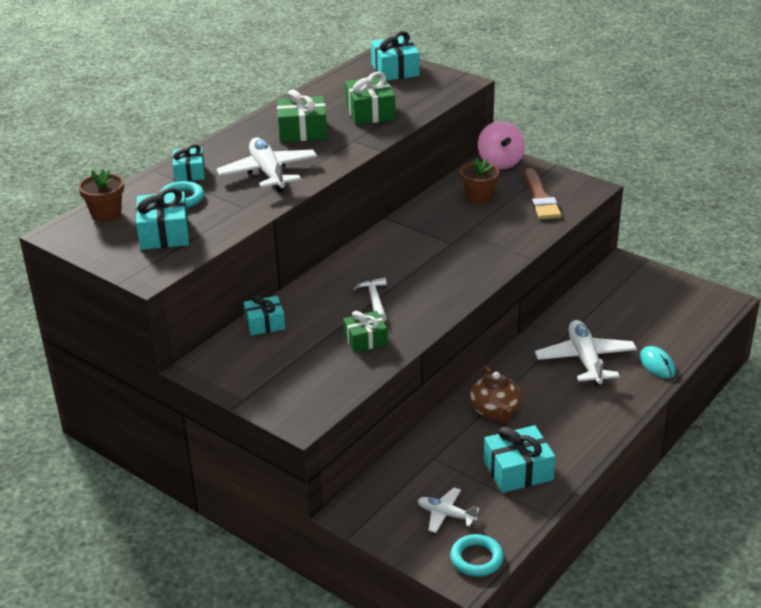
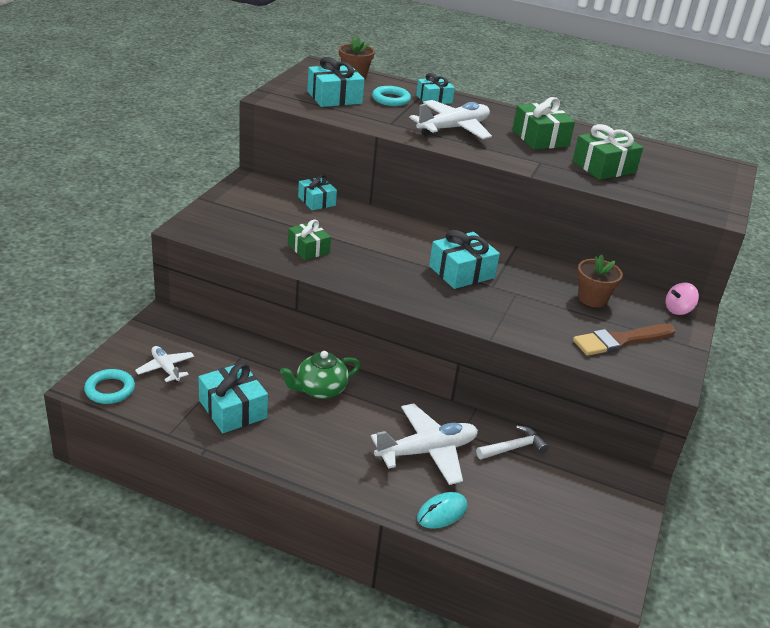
camera: 70 degrees right, 0 degrees up
white hammer [352,277,387,322] -> white hammer moved to [476,425,549,459]
turquoise gift [371,31,420,81] -> turquoise gift moved to [429,230,500,289]
white plane [418,488,479,533] -> white plane turned 45 degrees counterclockwise [135,346,194,383]
brown teapot [470,366,521,423] -> green teapot [280,351,360,399]
pink spinning top [478,121,525,169] -> pink spinning top [666,283,699,315], size x0.60

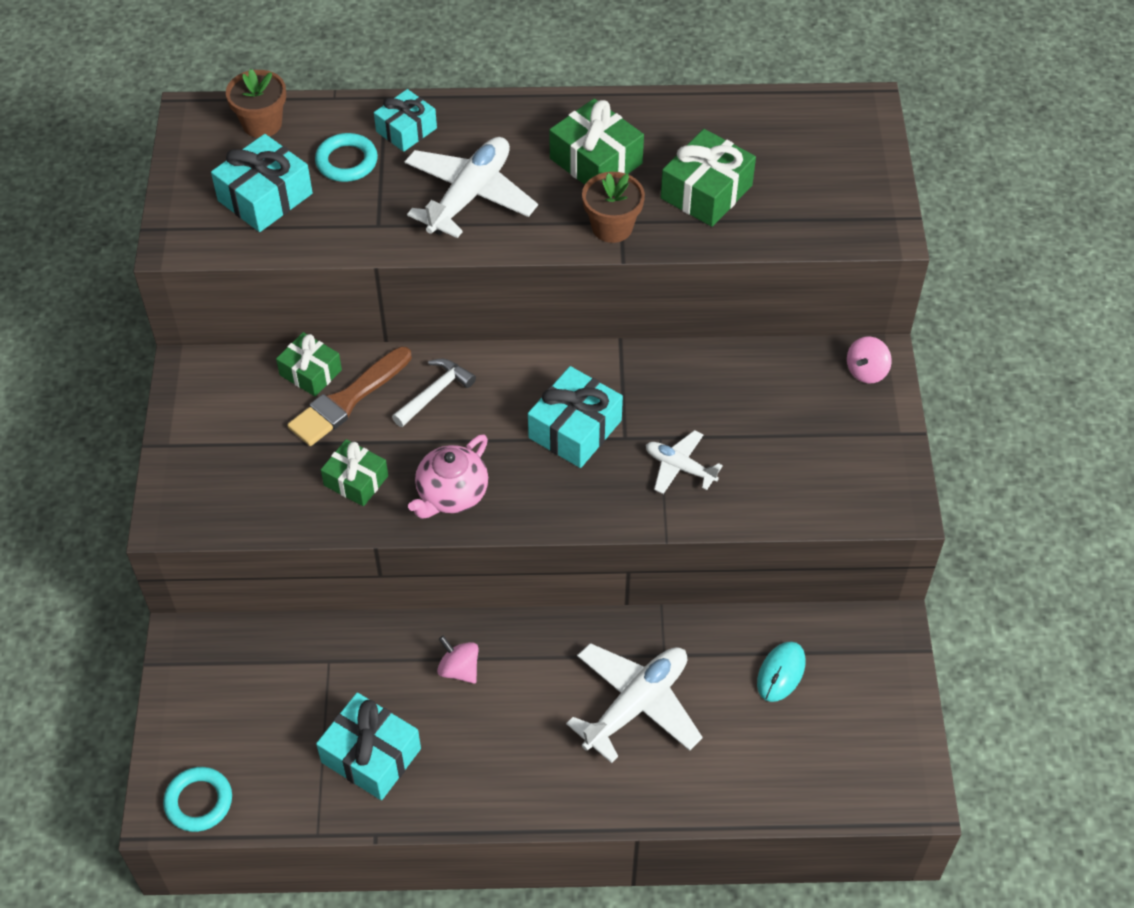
camera: 20 degrees left, 20 degrees up
white plane [135,346,194,383] -> white plane moved to [646,430,723,494]
green teapot [280,351,360,399] -> pink spinning top [437,636,479,684]
turquoise gift [298,174,337,210] -> green gift [276,332,342,397]
turquoise mouse [417,492,467,529] -> turquoise mouse moved to [757,641,805,702]
white hammer [476,425,549,459] -> white hammer moved to [392,359,476,427]
brown brush [573,324,675,356] -> brown brush moved to [287,347,412,446]
brown flower pot [577,254,623,307] -> brown flower pot moved to [582,172,645,243]
none -> pink teapot [408,434,488,519]

